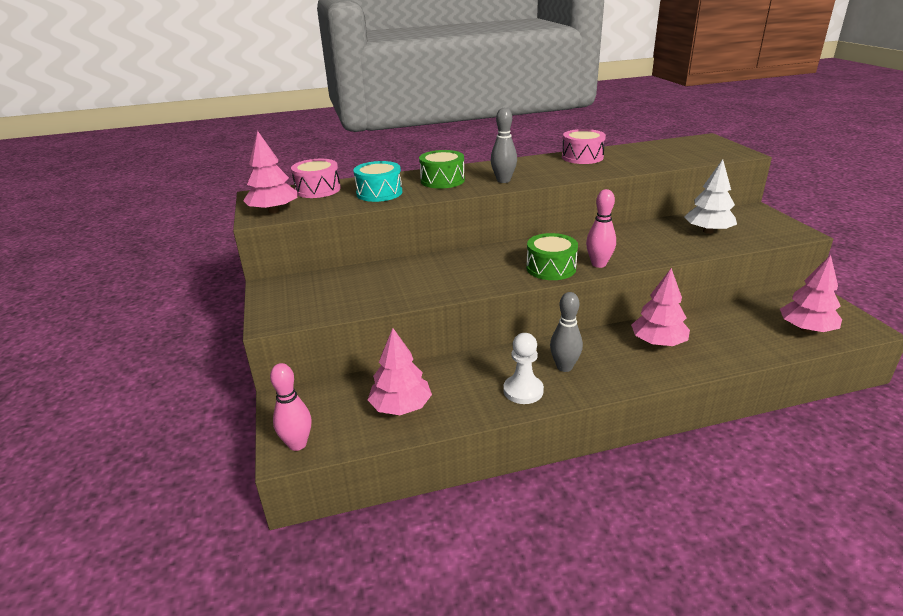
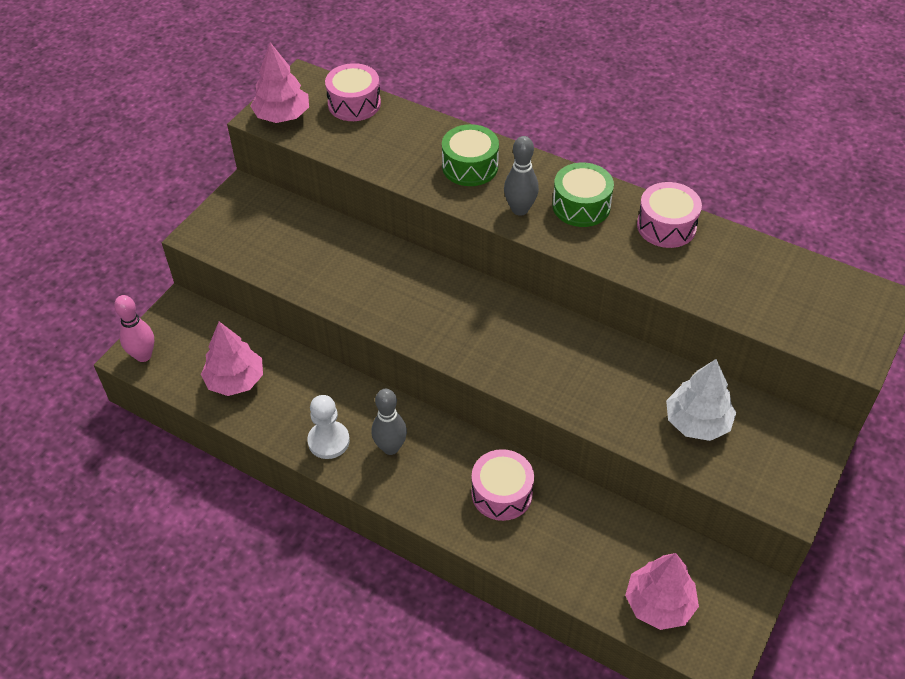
camera: 45 degrees right, 20 degrees up
turquoise drum [353,161,402,202] -> none
green drum [526,233,578,280] -> green drum moved to [552,163,614,227]
pink bowling pin [586,189,616,268] -> none
pink tree [631,268,690,346] -> pink drum [471,449,534,521]

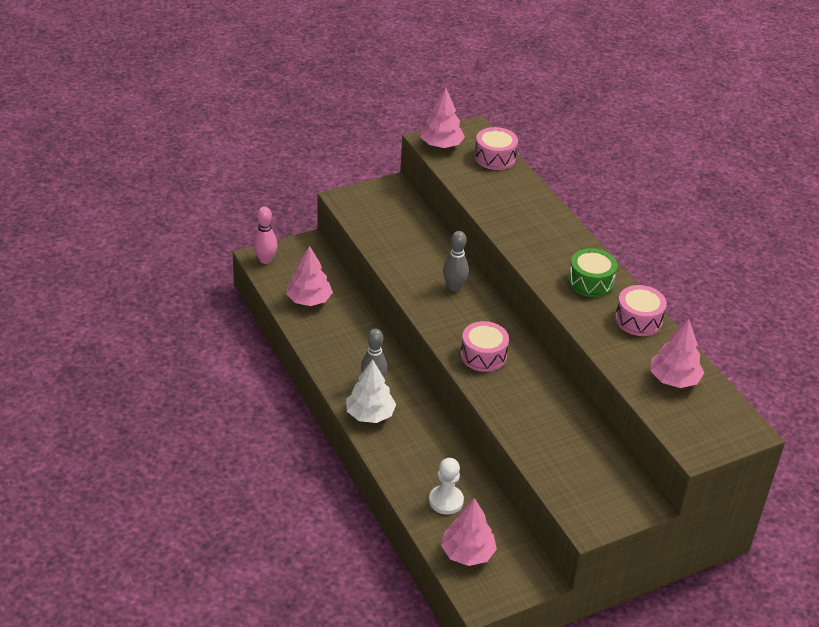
camera: 30 degrees right, 10 degrees down
white pawn [307,395,350,459] -> white pawn moved to [429,458,464,515]
green drum [442,124,499,186] -> none
pink drum [471,449,534,521] -> pink drum moved to [461,321,509,372]
grey bowling pin [504,136,539,216] -> grey bowling pin moved to [443,231,469,291]
white tree [666,359,736,441] -> white tree moved to [346,359,396,423]
none -> pink tree [650,319,704,388]

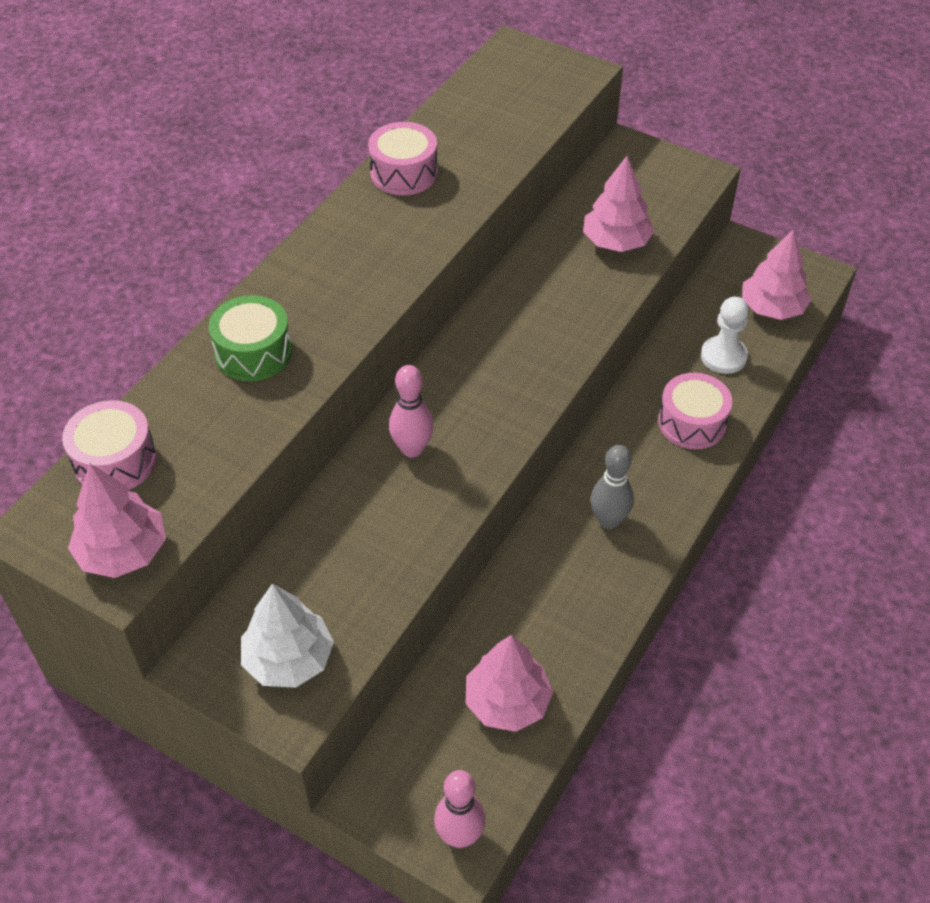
camera: 120 degrees left, 10 degrees up
white tree [346,359,396,423] -> white tree moved to [241,584,334,688]
grey bowling pin [443,231,469,291] -> pink bowling pin [389,365,433,458]
pink drum [461,321,509,372] -> pink drum moved to [658,373,732,449]
green drum [568,248,618,297] -> green drum moved to [209,295,292,381]
pink tree [650,319,704,388] -> pink tree moved to [583,156,655,252]

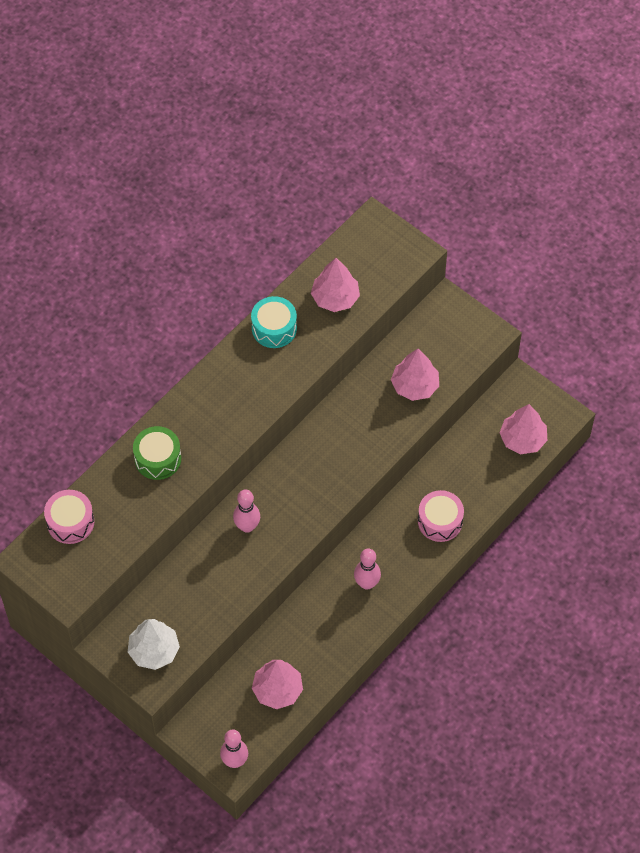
camera: 10 degrees right, 10 degrees up
pink tree [68,464,166,578] -> pink tree moved to [311,258,360,312]
pink drum [368,122,438,195] -> turquoise drum [251,296,297,348]
grey bowling pin [591,445,634,529] -> pink bowling pin [354,548,381,590]
white pawn [701,297,749,374] -> none

